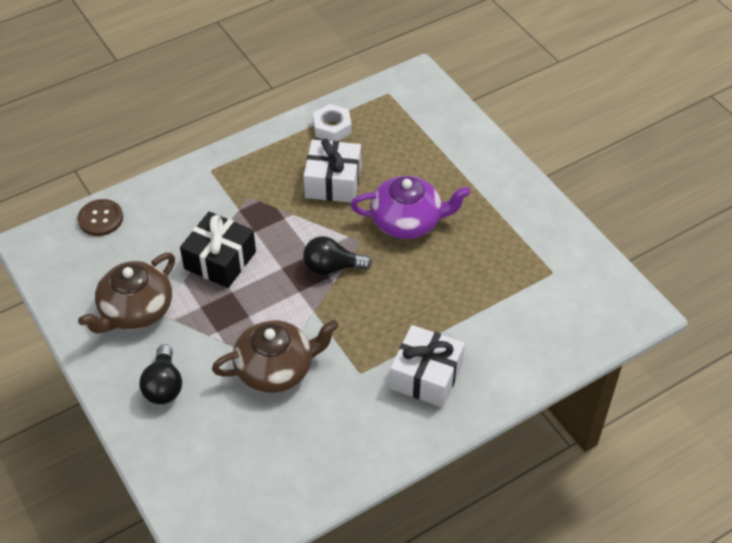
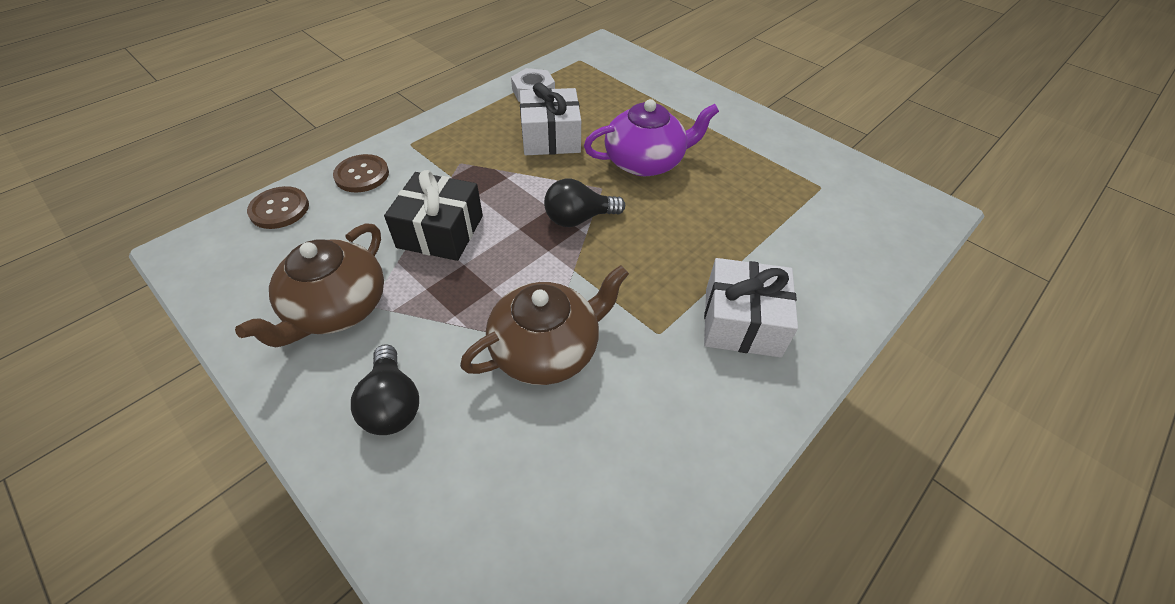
camera: 15 degrees left, 0 degrees up
none -> brown button [333,154,389,193]

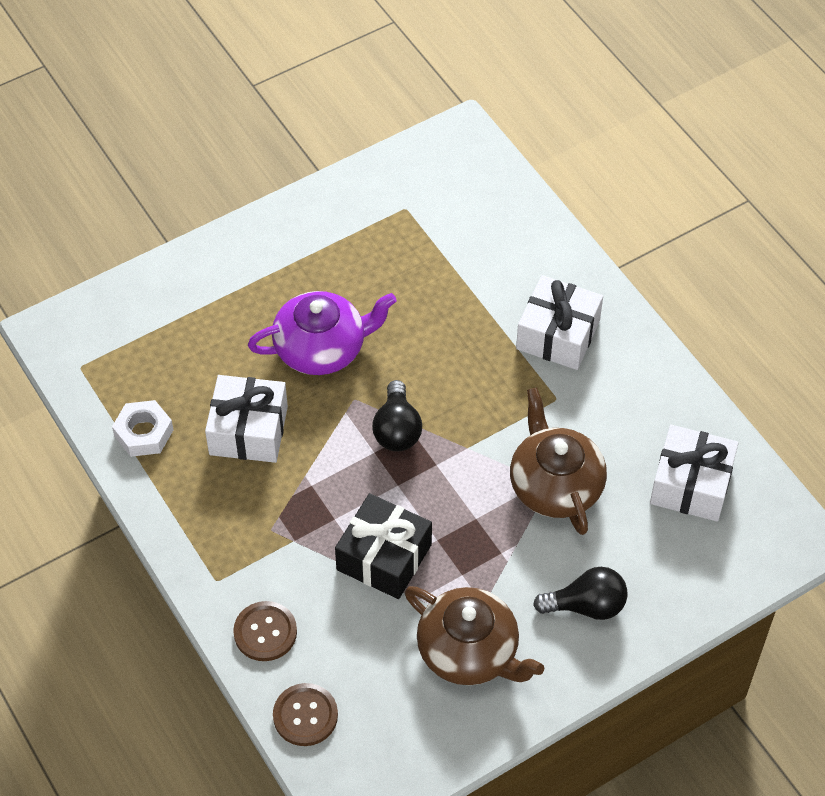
camera: 75 degrees left, 5 degrees up
purple teapot [584,99,719,176] -> purple teapot turned 75 degrees clockwise [248,291,397,375]
none -> white gift [650,425,738,522]

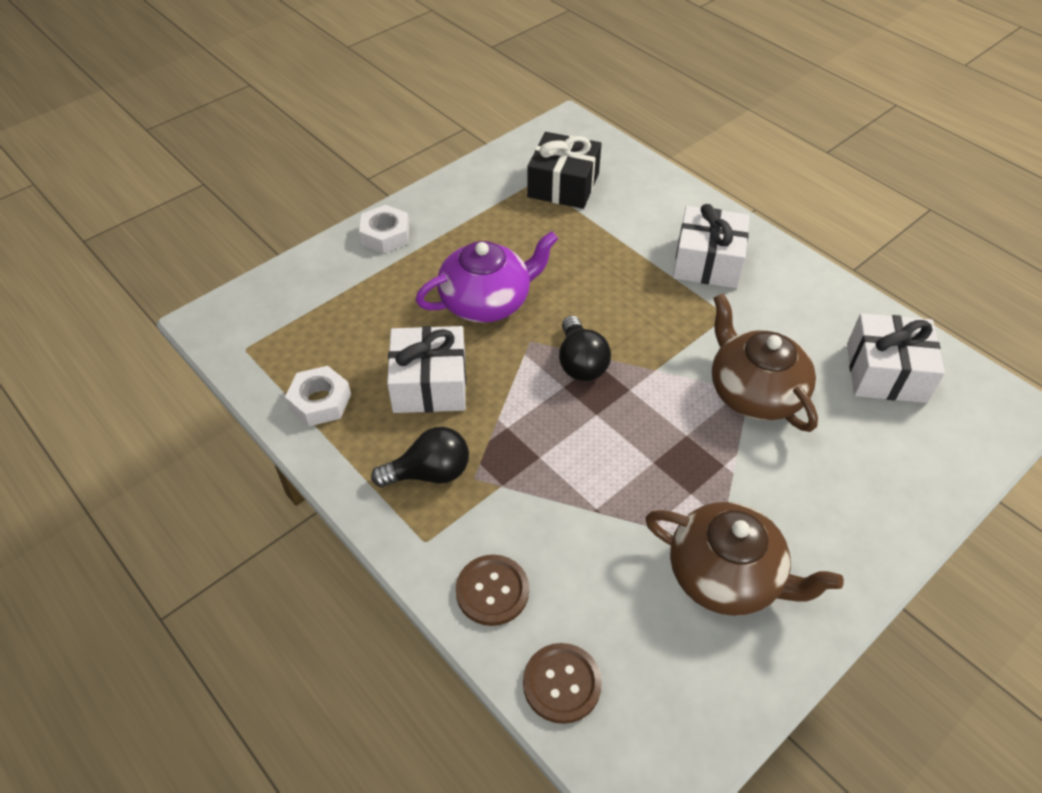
camera: 10 degrees left, 5 degrees down
black gift [335,493,432,599] -> black gift moved to [527,132,602,209]
black light bulb [533,567,628,620] -> black light bulb moved to [371,427,469,487]
none -> white nut [359,205,410,253]

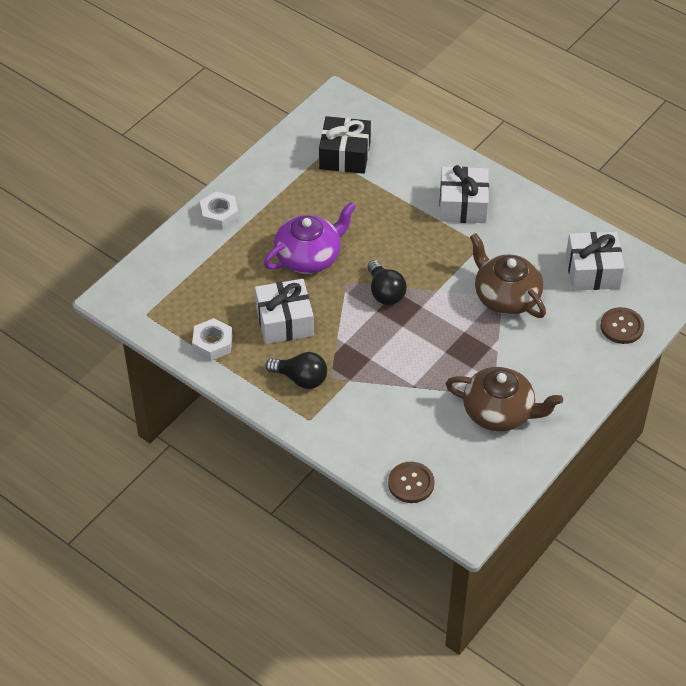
camera: 10 degrees left, 0 degrees up
black light bulb [371,427,469,487] -> black light bulb turned 45 degrees clockwise [265,352,327,389]
brown button [456,555,529,626] -> brown button moved to [600,307,644,344]

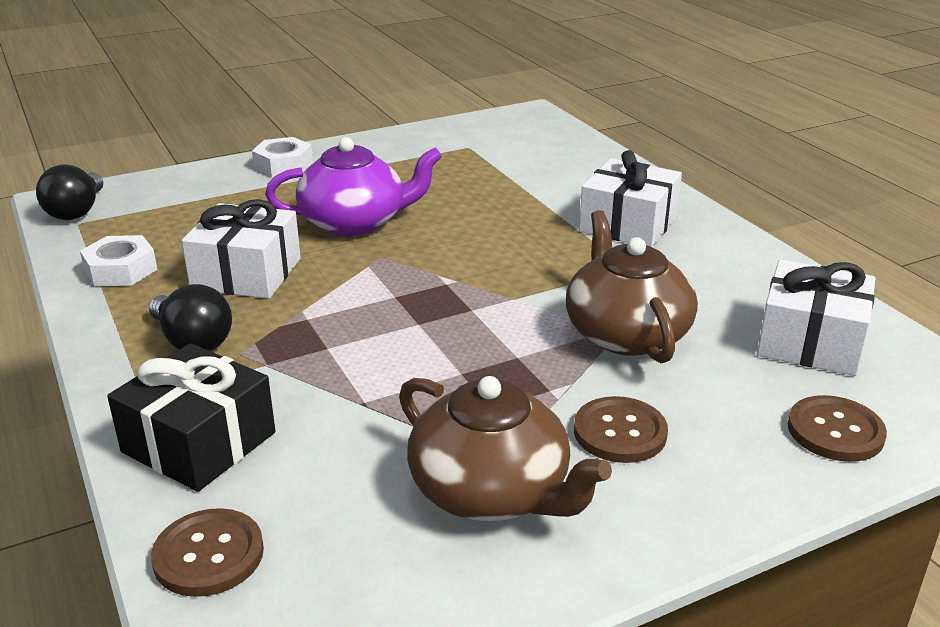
camera: 25 degrees right, 20 degrees down
black gift [319,116,371,174] -> black gift moved to [107,343,275,492]
black light bulb [367,260,407,305] -> black light bulb moved to [36,164,103,220]
none -> brown button [574,396,668,463]

